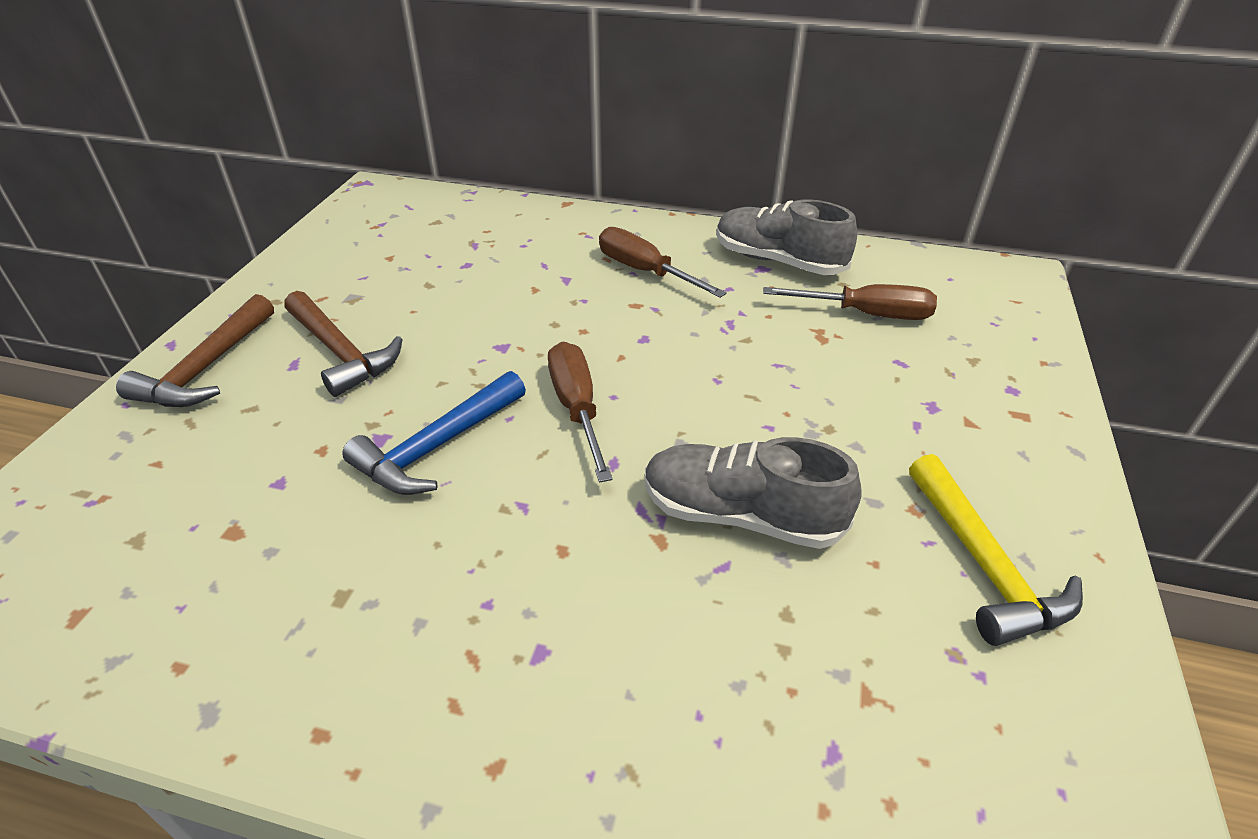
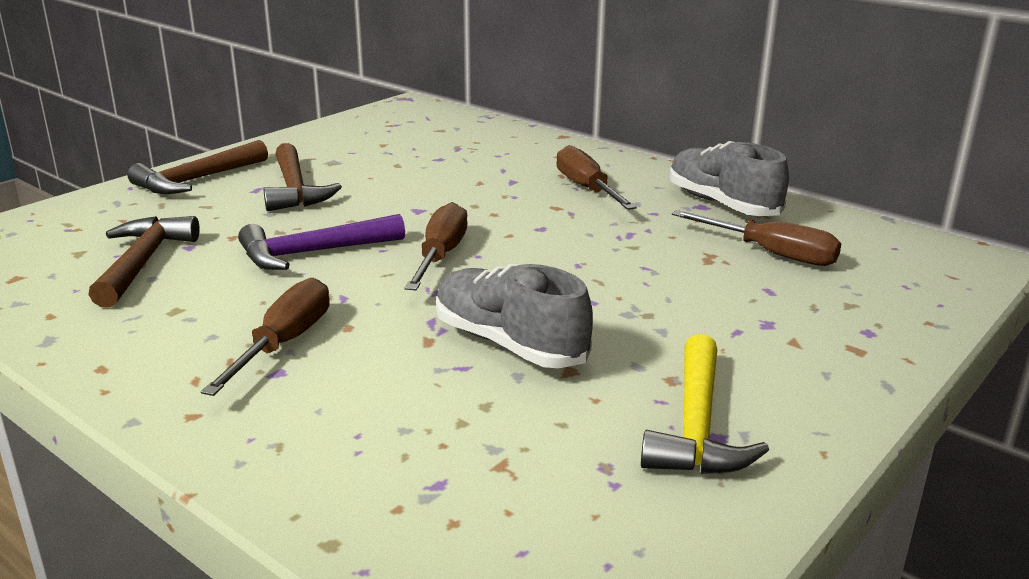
camera: 25 degrees right, 15 degrees down
blue hammer [342,371,526,495] -> purple hammer [238,214,405,270]
none -> brown hammer [88,216,200,307]
none -> brown screwdriver [201,278,330,396]

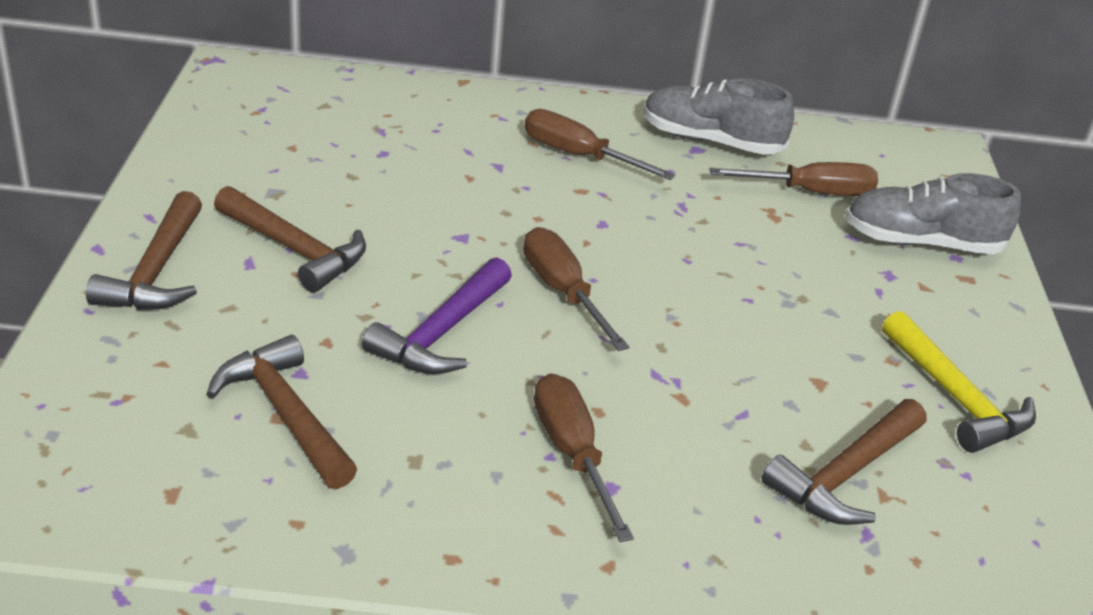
camera: 40 degrees left, 10 degrees up
grey shoe [436,264,593,368] -> grey shoe moved to [845,173,1021,254]
none -> brown hammer [762,399,926,525]

